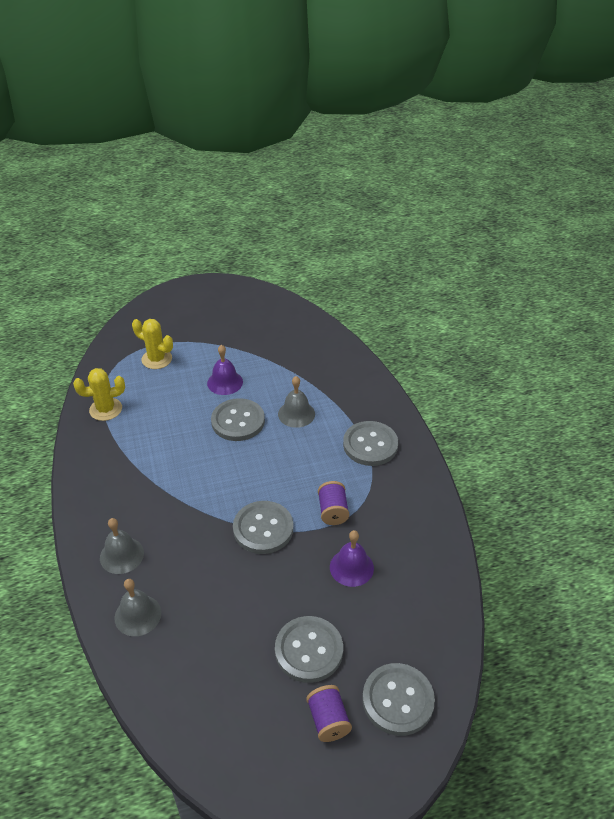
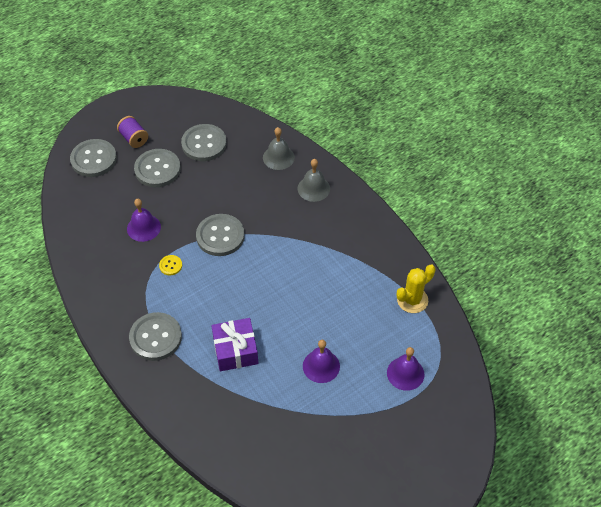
camera: 160 degrees right, 10 degrees up
yellow cactus [132,319,173,369] -> purple bell [387,347,424,391]
grey button [211,398,265,441] -> grey button moved to [181,124,227,161]
grey bell [278,376,315,428] -> purple gift [211,318,258,371]
purple spool [318,481,349,525] -> yellow button [159,255,182,275]

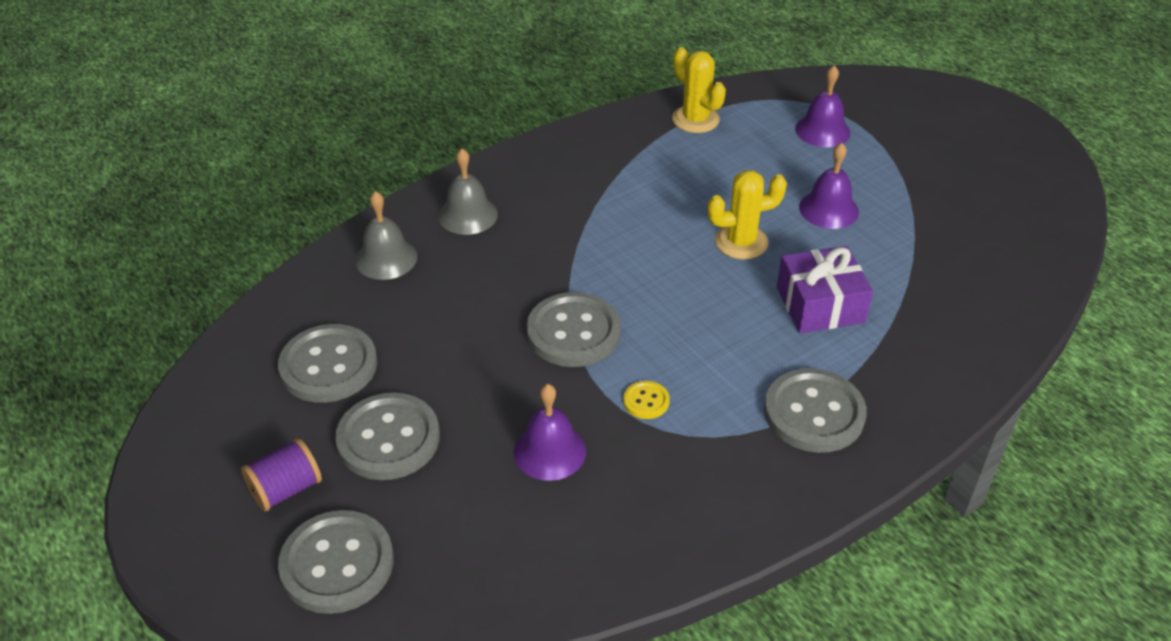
camera: 90 degrees left, 10 degrees down
none -> yellow cactus [707,170,787,259]

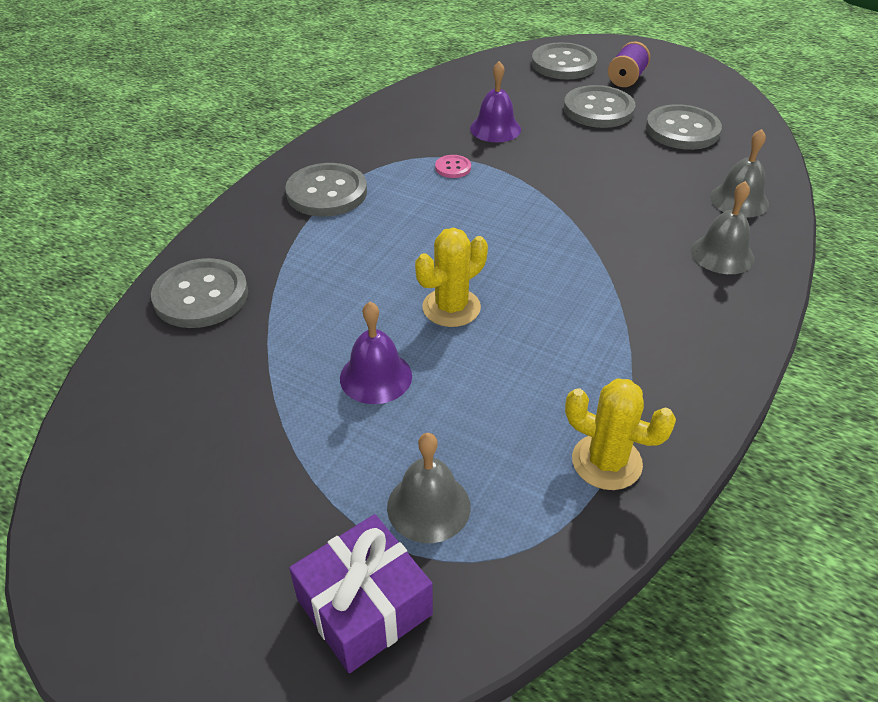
camera: 155 degrees right, 0 degrees up
grey button [527,292,621,367] -> grey button moved to [151,258,248,328]
yellow button [623,381,670,419] -> pink button [435,155,471,178]
purple gift [777,246,873,333] -> purple gift moved to [289,514,433,673]
purple bell [795,65,851,147] -> grey bell [387,433,471,543]

